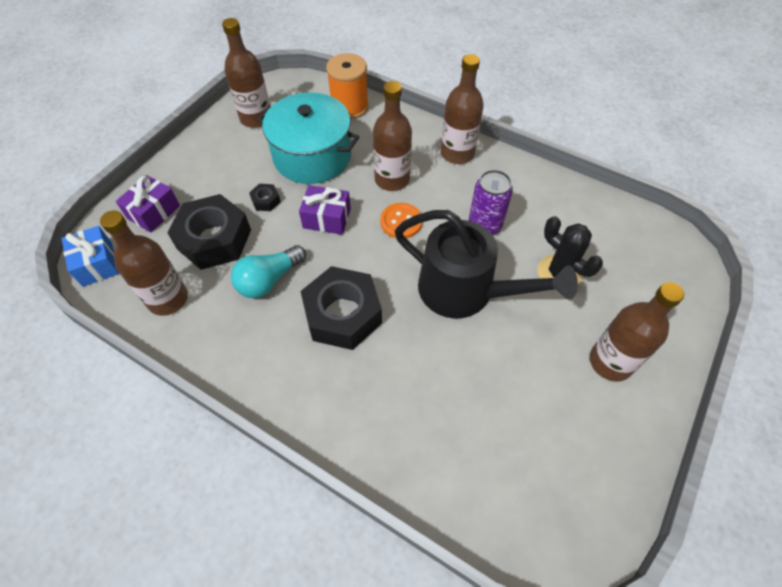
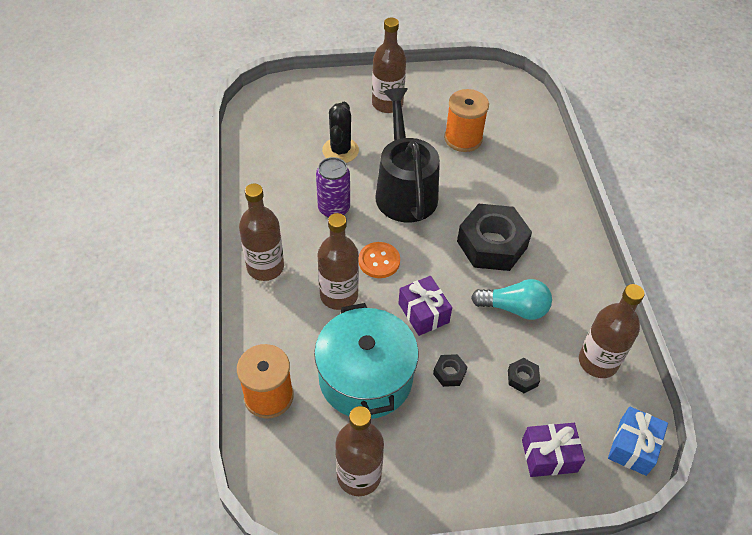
camera: 130 degrees left, 5 degrees down
black nut [167,194,251,270] -> black nut [508,358,540,393], size x0.42
none -> orange spool [444,89,489,152]

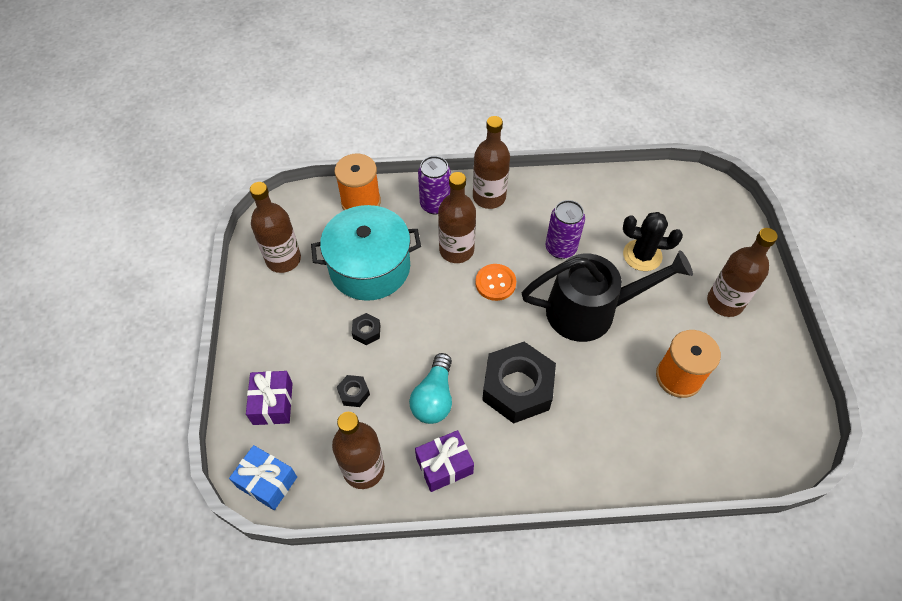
camera: 95 degrees right, 5 degrees up
purple gift [398,276,452,336] -> purple gift moved to [415,430,474,492]
none -> purple can [418,156,451,215]

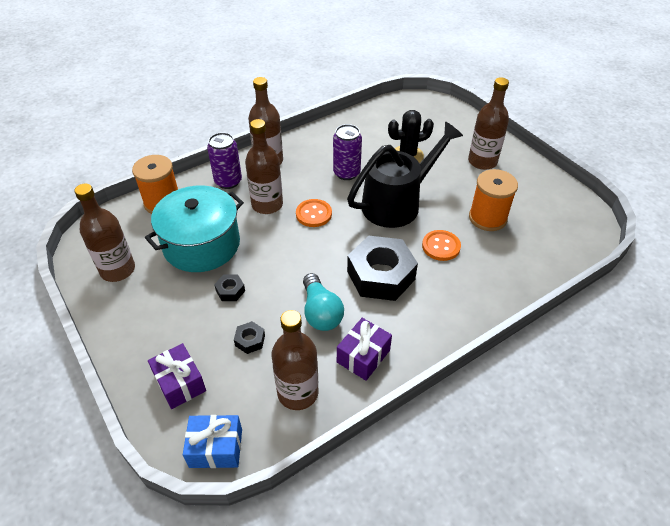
camera: 30 degrees left, 10 degrees down
none -> orange button [422,230,461,261]

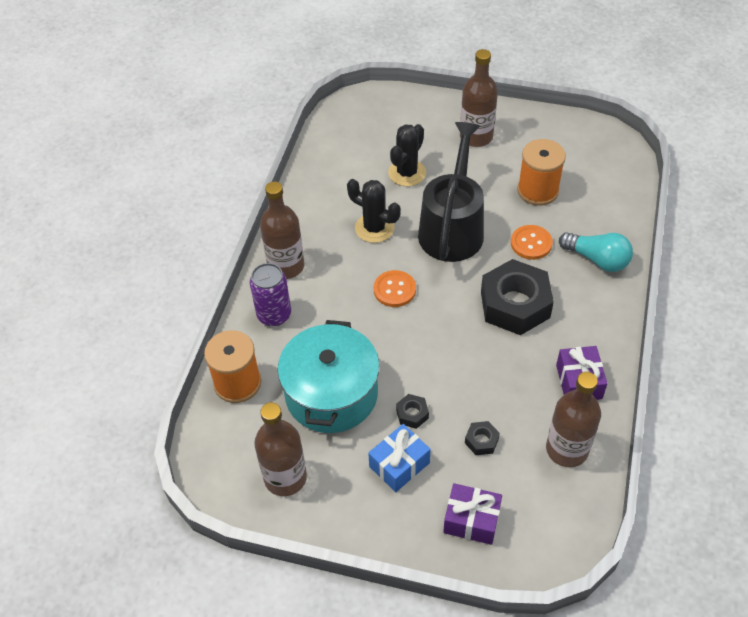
camera: 40 degrees left, 5 degrees up
blue gift [183,415,242,468] -> blue gift moved to [368,424,431,492]
brown bottle [245,119,283,214] -> none
turquoise light bulb [303,273,344,331] -> turquoise light bulb moved to [559,232,633,272]
purple can [333,124,362,180] -> black cactus [347,179,401,243]

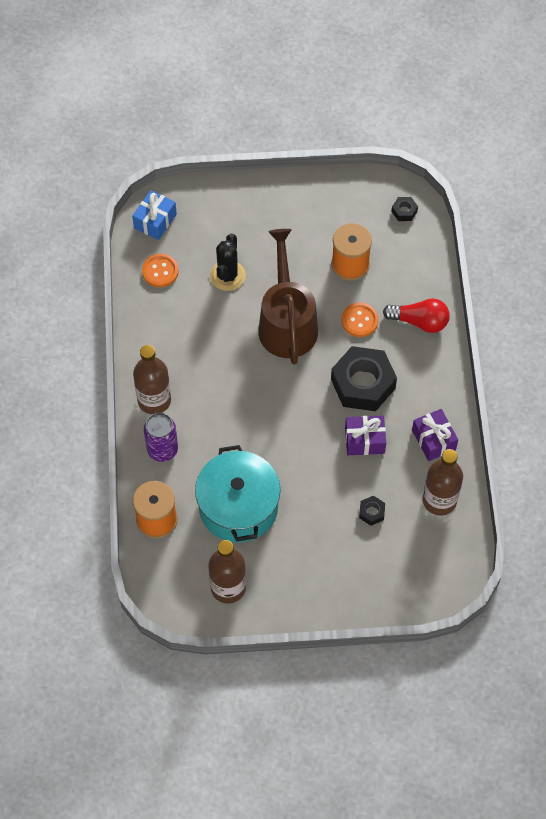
camera: 20 degrees left, 10 degrees up
black cactus [347,179,401,243] -> none
blue gift [368,424,431,492] -> blue gift moved to [132,190,177,240]
orange button [374,270,416,307] -> orange button moved to [142,254,179,287]
black nut [396,394,429,429] -> black nut moved to [391,197,418,221]
black watering can [418,122,484,262] -> brown watering can [258,229,318,365]
purple gift [443,483,502,545] -> purple gift moved to [345,415,386,455]
brown bottle [460,49,498,147] -> none
turquoise light bulb [559,232,633,272] -> red light bulb [383,299,450,333]

